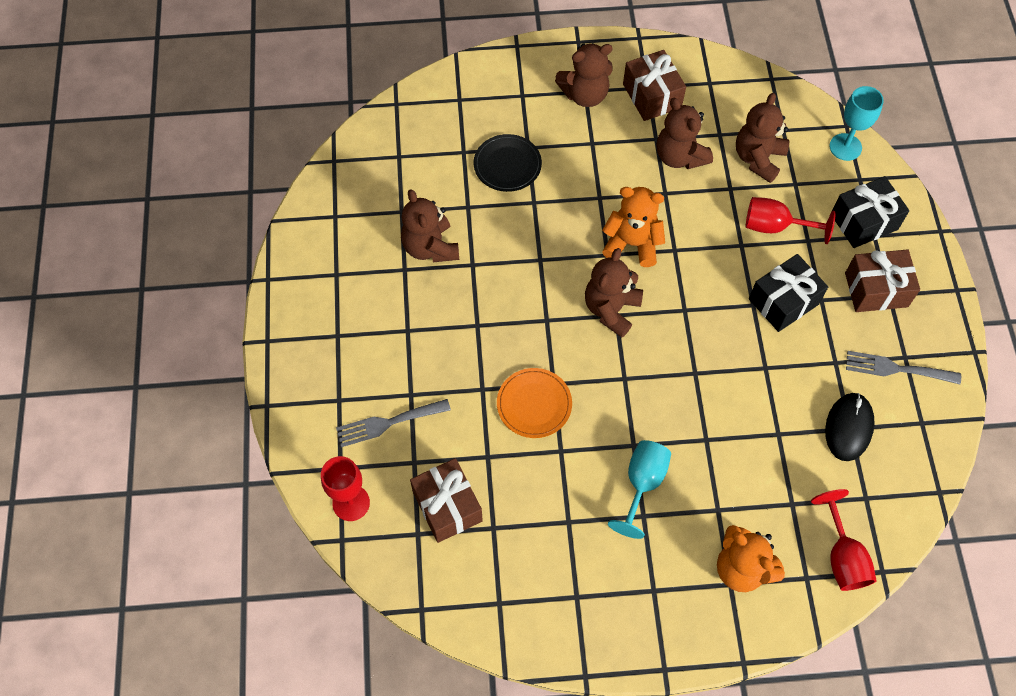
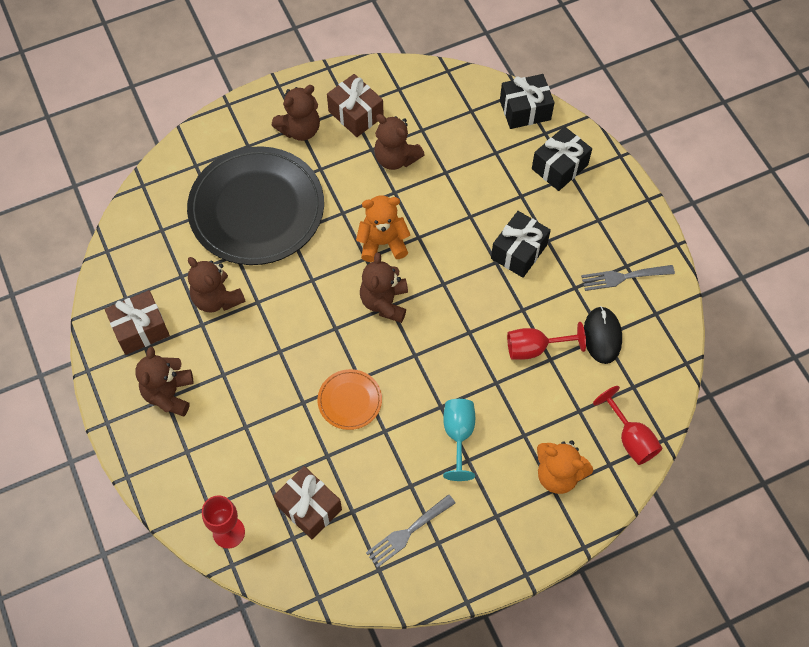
camera: 20 degrees left, 0 degrees up
grey fork [336,399,451,447] -> grey fork moved to [366,494,456,568]
black plate [474,134,542,192] -> black plate [187,146,324,265], size x2.28
brown teddy bear [736,93,789,183] -> brown teddy bear moved to [135,347,194,416]
red goblet [746,197,835,244] -> red goblet moved to [507,322,586,360]
turquoise goblet [829,86,884,161] -> black gift [500,74,554,129]
brown gift [845,249,920,312] -> brown gift moved to [105,290,170,355]

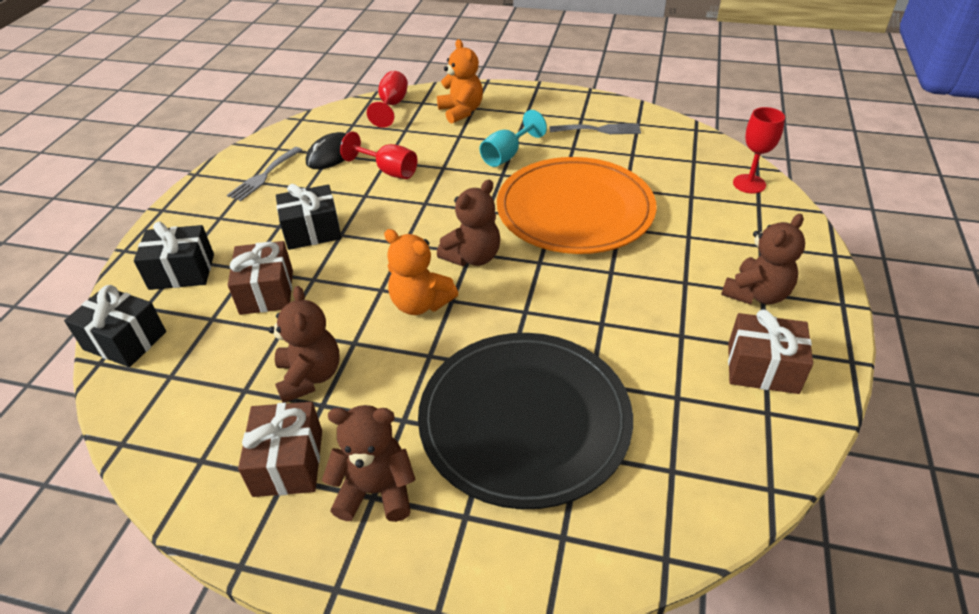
camera: 140 degrees left, 20 degrees down
brown teddy bear [188,257,246,312] -> none
brown gift [273,466,342,539] -> brown gift moved to [228,241,293,315]
orange plate [318,369,382,430] -> orange plate [497,157,656,254], size x2.28
grey fork [581,265,675,291] -> grey fork turned 90 degrees clockwise [227,147,302,201]

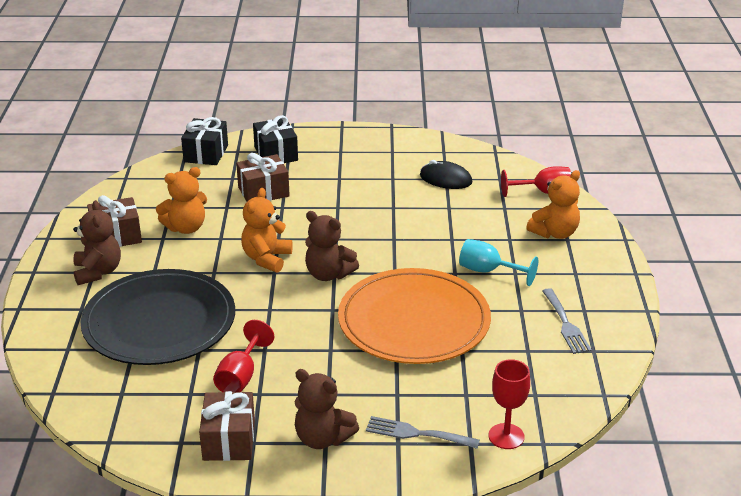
camera: 75 degrees right, 10 degrees down
grey fork [227,147,302,201] -> grey fork moved to [366,416,480,449]
brown teddy bear [268,286,340,403] -> orange teddy bear [156,167,207,234]
black gift [276,184,342,250] -> none
red goblet [340,131,417,179] -> red goblet moved to [213,320,274,392]

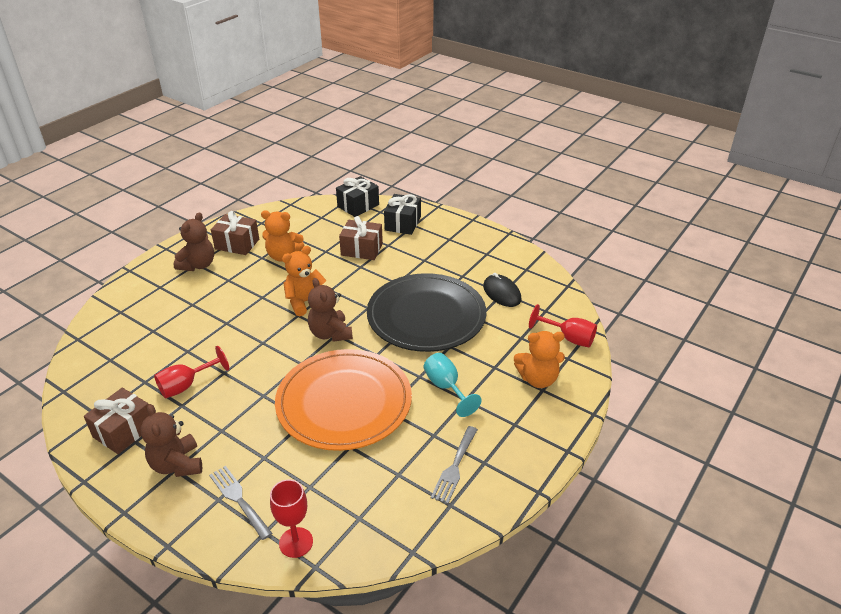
camera: 35 degrees right, 5 degrees up
black plate [80,269,235,365] -> black plate moved to [367,273,486,352]

